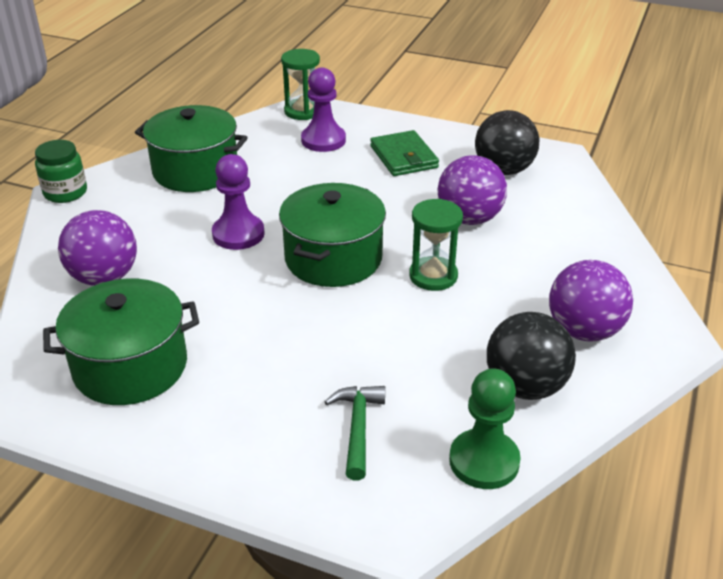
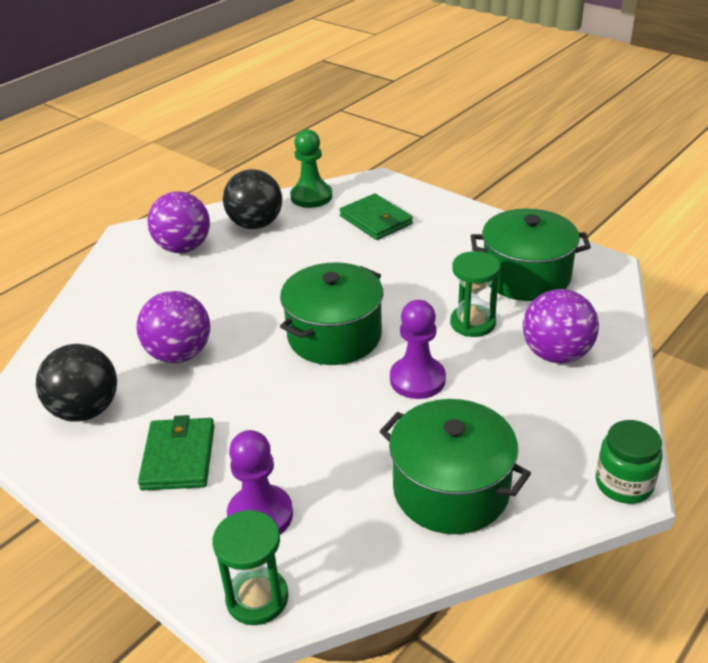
camera: 160 degrees left, 0 degrees up
green hammer [325,386,385,481] -> green wallet [339,194,413,240]
green hourglass [409,199,463,291] -> green hourglass moved to [450,251,500,337]

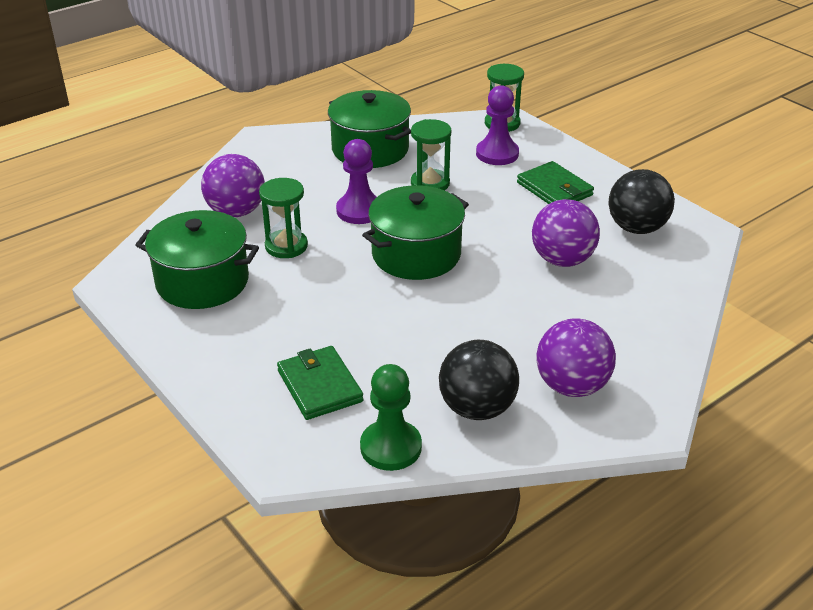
camera: 170 degrees left, 0 degrees up
green wallet [138,415,215,490] -> green wallet turned 45 degrees counterclockwise [517,161,594,204]
green jar [596,420,663,504] -> none
none -> green hourglass [411,119,451,191]

